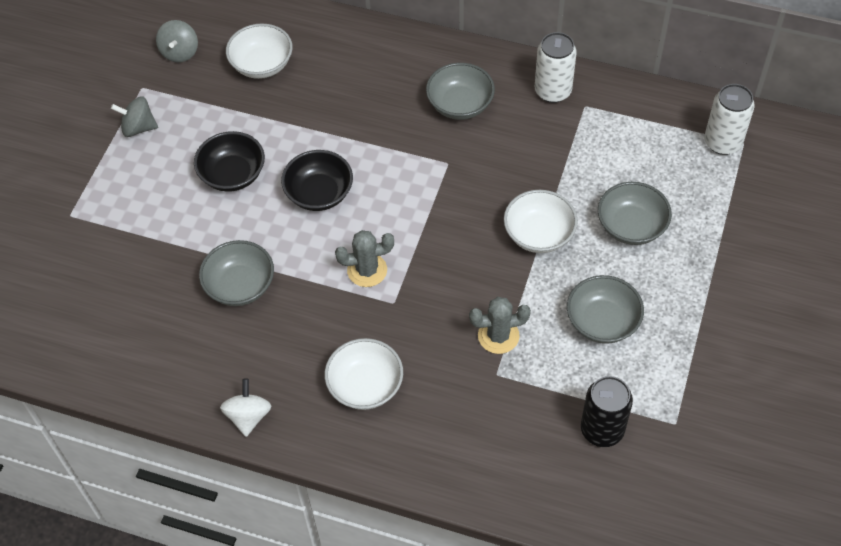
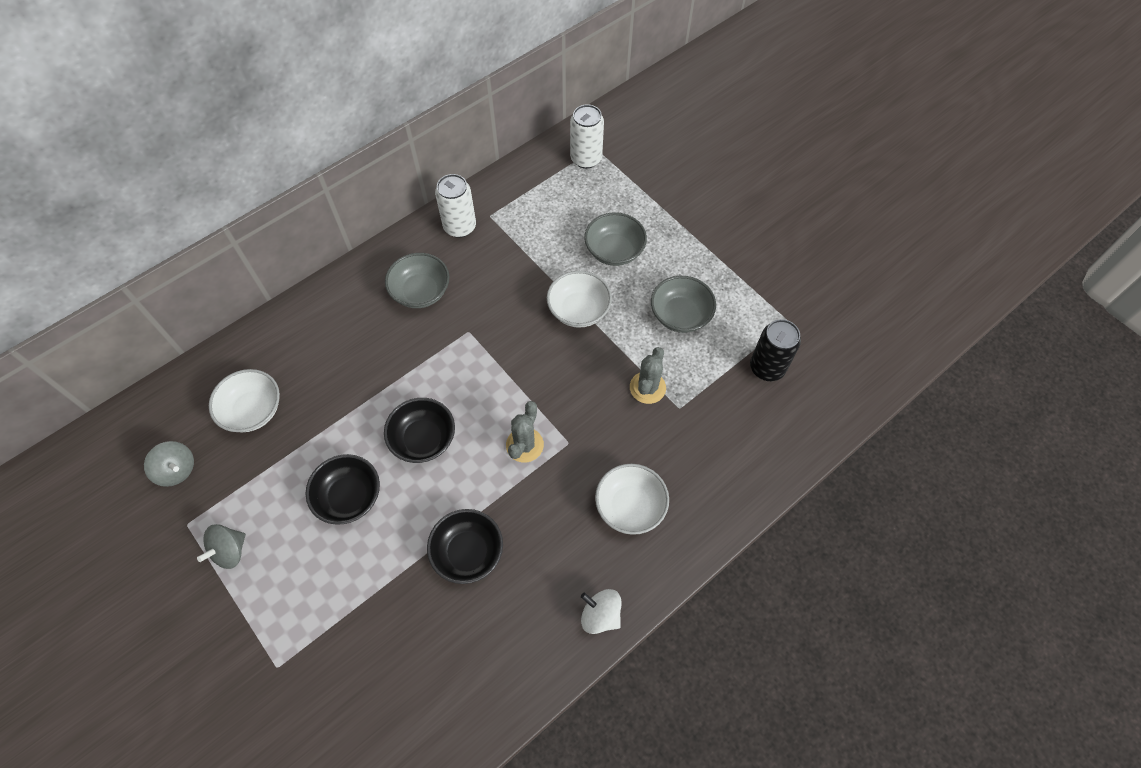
camera: 60 degrees left, 5 degrees up
grey bowl [199,240,274,306] -> black bowl [427,509,503,584]

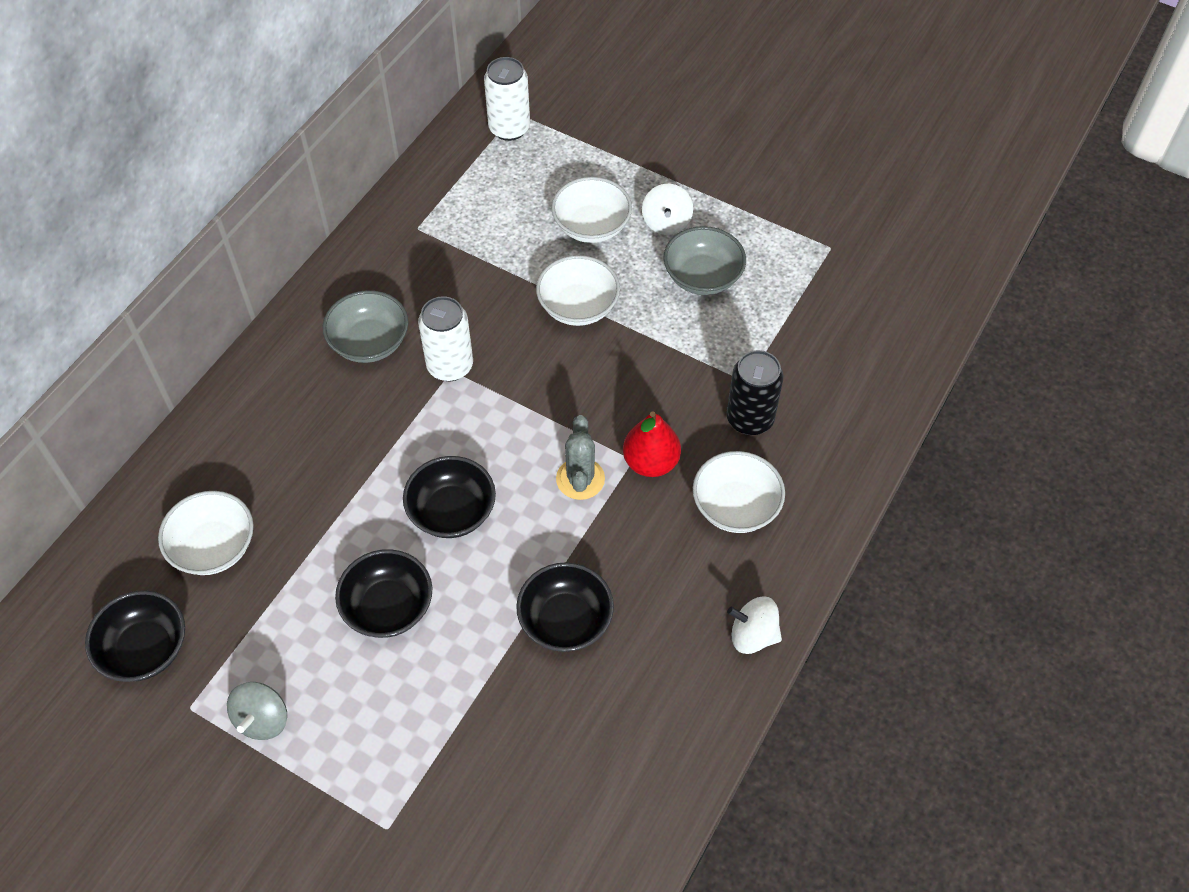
camera: 20 degrees left, 5 degrees down
grey spinning top [144,441,194,487] -> black bowl [85,590,185,682]
white can [435,174,476,238] -> white can moved to [418,296,473,381]
grey bowl [584,212,647,266] -> white bowl [551,177,632,243]
grey cactus [630,347,666,404] -> none
black can [750,319,801,381] -> black can moved to [726,350,784,435]
none -> red pear [623,411,681,477]
none -> white spinning top [642,184,693,235]

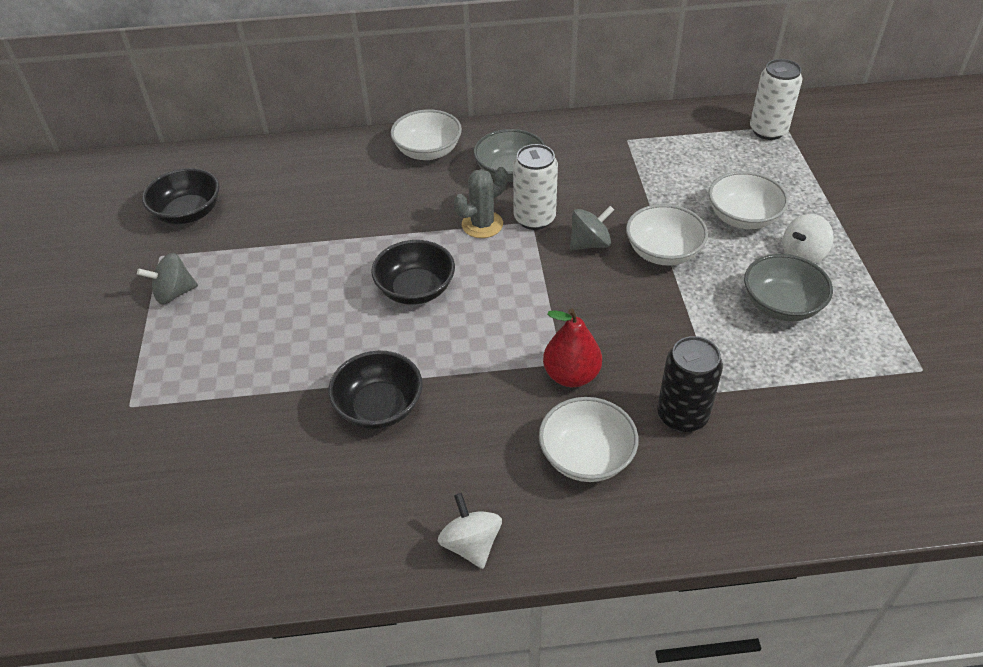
camera: 55 degrees right, 10 degrees down
white bowl [158,491,254,575] -> white bowl moved to [391,109,462,160]
black bowl [335,549,432,638] -> none
grey cactus [556,415,605,500] -> grey cactus moved to [454,167,507,238]
none -> grey spinning top [570,206,614,250]

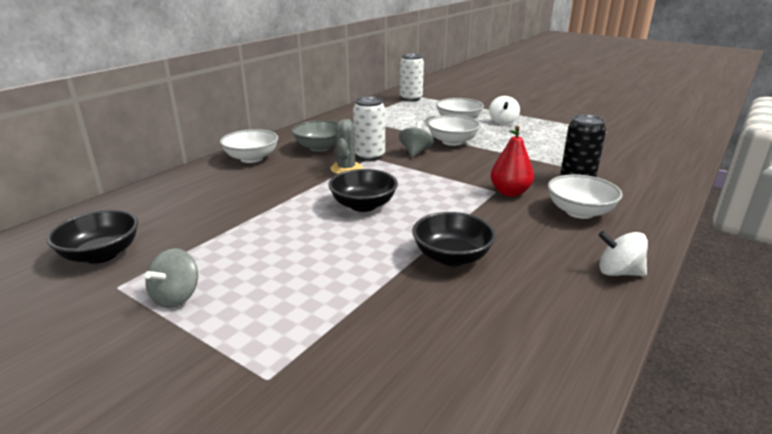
camera: 50 degrees left, 20 degrees down
grey bowl [744,254,833,321] -> none

